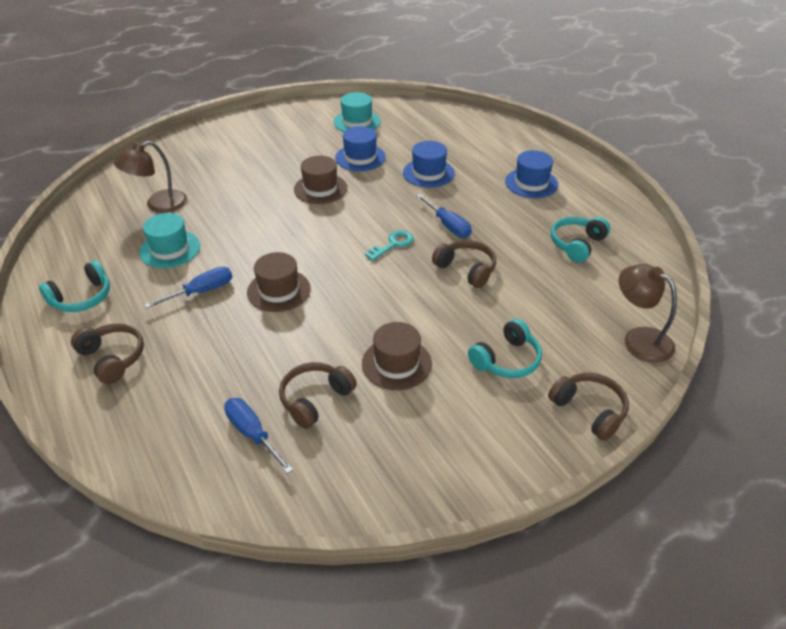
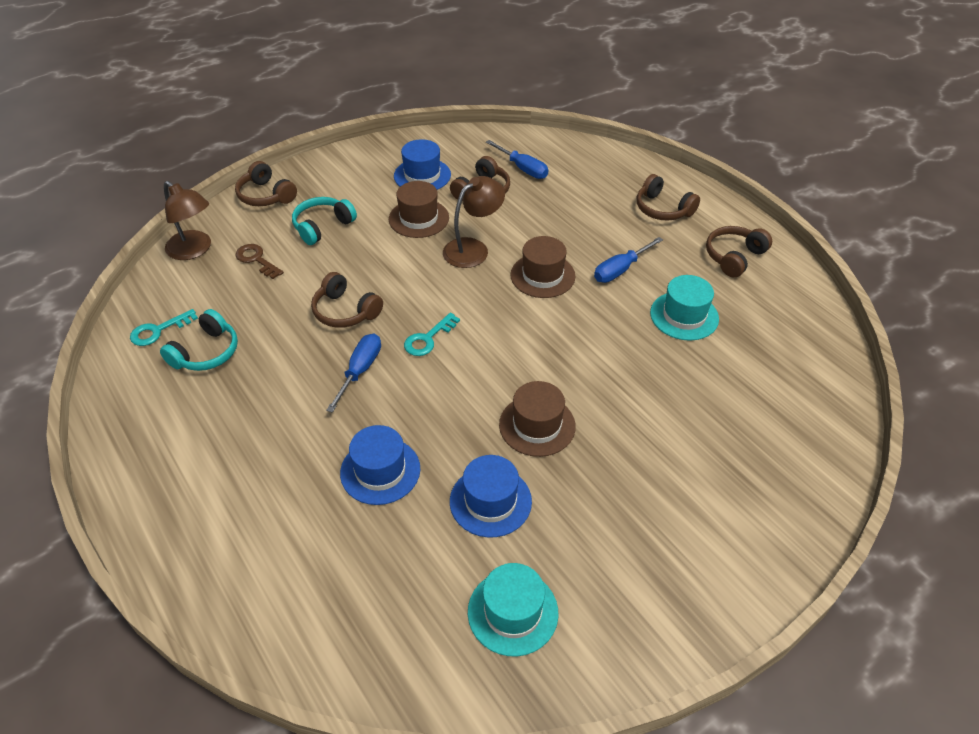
camera: 175 degrees right, 5 degrees up
turquoise headphones [39,260,110,312] -> brown headphones [706,226,772,277]
brown lamp [114,141,187,213] -> brown lamp moved to [443,176,505,268]
blue screwdriver [417,194,472,238] -> blue screwdriver turned 60 degrees clockwise [326,334,381,413]
blue hat [505,150,559,198] -> blue hat moved to [394,139,451,190]
none -> turquoise key [130,309,198,346]
none -> brown key [236,244,284,279]

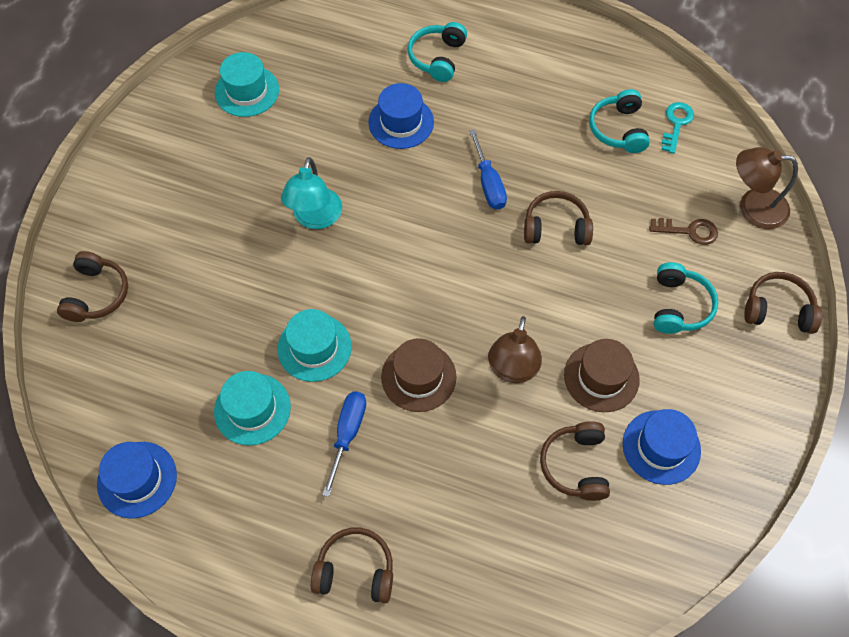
camera: 145 degrees right, 15 degrees up
turquoise key [404,313,460,356] -> none
blue hat [450,455,532,537] -> blue hat moved to [97,442,177,519]
blue screwdriver [486,140,548,179] -> none
brown hat [499,381,576,457] -> turquoise lamp [281,157,342,229]
brown headphones [706,226,772,277] -> brown headphones moved to [57,251,128,322]
none -> turquoise hat [277,309,352,382]
none -> turquoise headphones [408,22,467,82]

